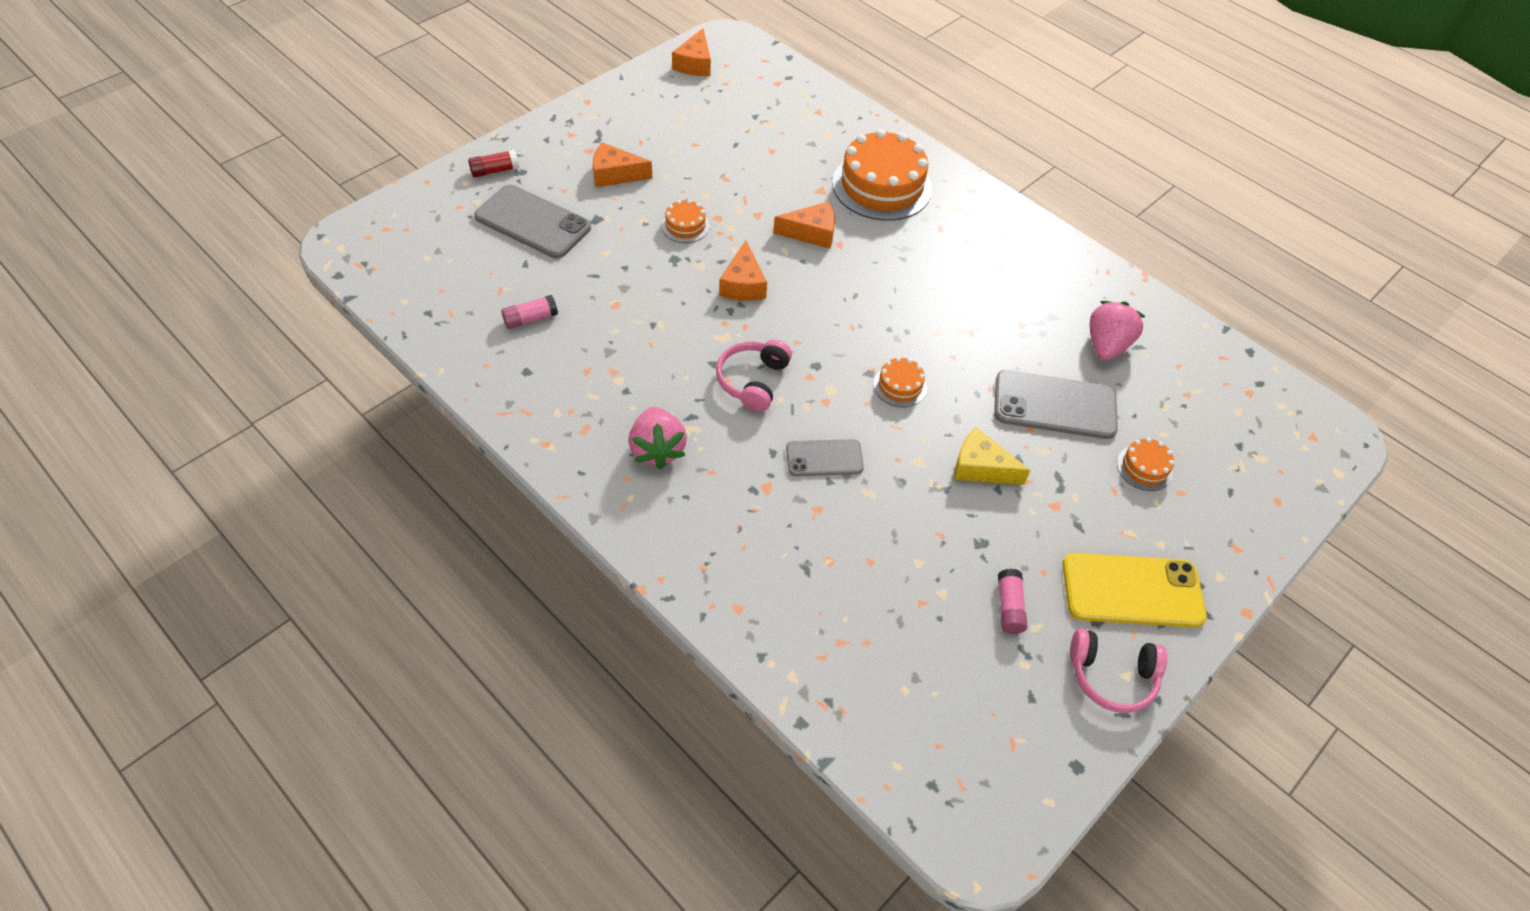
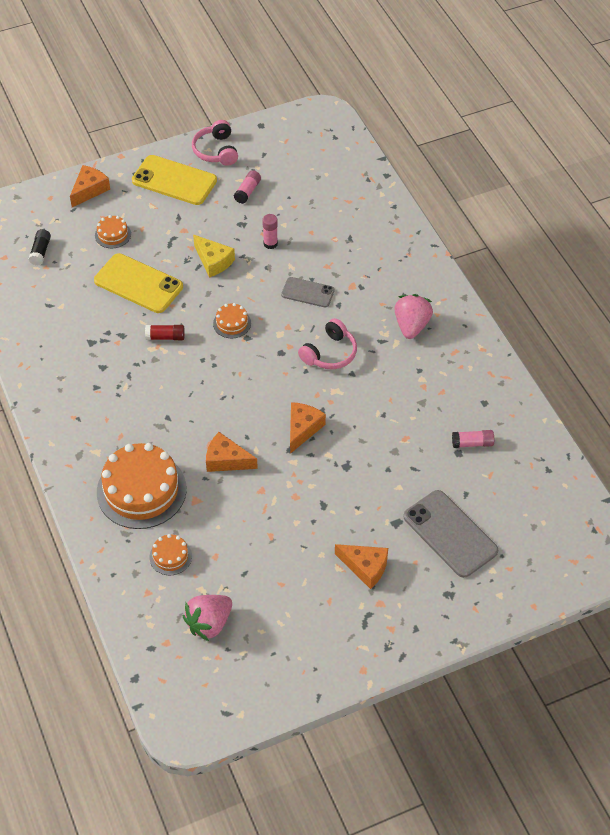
camera: 155 degrees left, 0 degrees up
red glue stick [468,150,519,178] -> red glue stick moved to [145,325,185,340]
orange cake [662,199,710,243] -> orange cake moved to [149,534,192,575]
orange cheese [672,28,711,76] -> orange cheese moved to [70,165,110,207]
grey phone [994,370,1118,439] -> yellow phone [94,253,183,313]
pink headphones [1070,629,1167,713] -> pink headphones turned 135 degrees counterclockwise [192,120,238,166]
pink strawberry [1090,301,1146,361] -> pink strawberry moved to [183,595,232,641]
none -> black glue stick [28,229,51,266]
none -> pink glue stick [262,214,278,249]

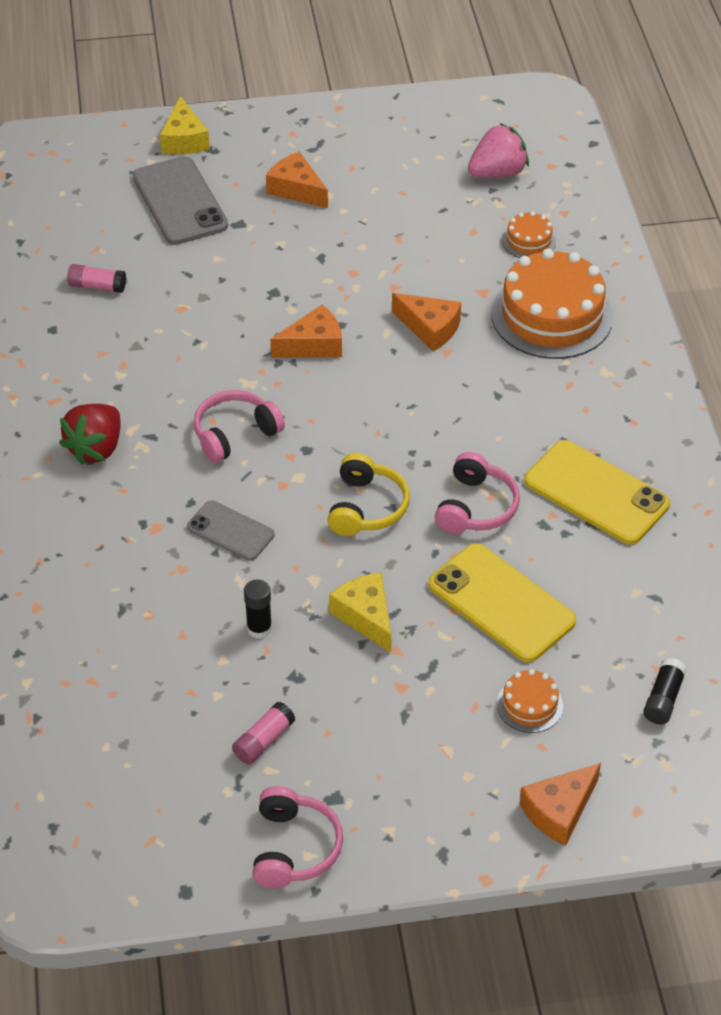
camera: 165 degrees left, 5 degrees down
yellow phone [132,155,217,205] -> yellow phone moved to [524,440,670,545]
red glue stick [145,325,185,340] -> pink headphones [435,452,520,534]
orange cake [213,303,251,338] -> yellow headphones [327,453,410,536]
pink glue stick [262,214,278,249] -> black glue stick [244,580,272,639]
orange cheese [290,402,326,454] -> orange cheese turned 150 degrees counterclockwise [270,305,342,357]
pink strawberry [394,294,433,339] -> red strawberry [59,404,121,465]
none -> yellow cheese [160,96,210,154]

